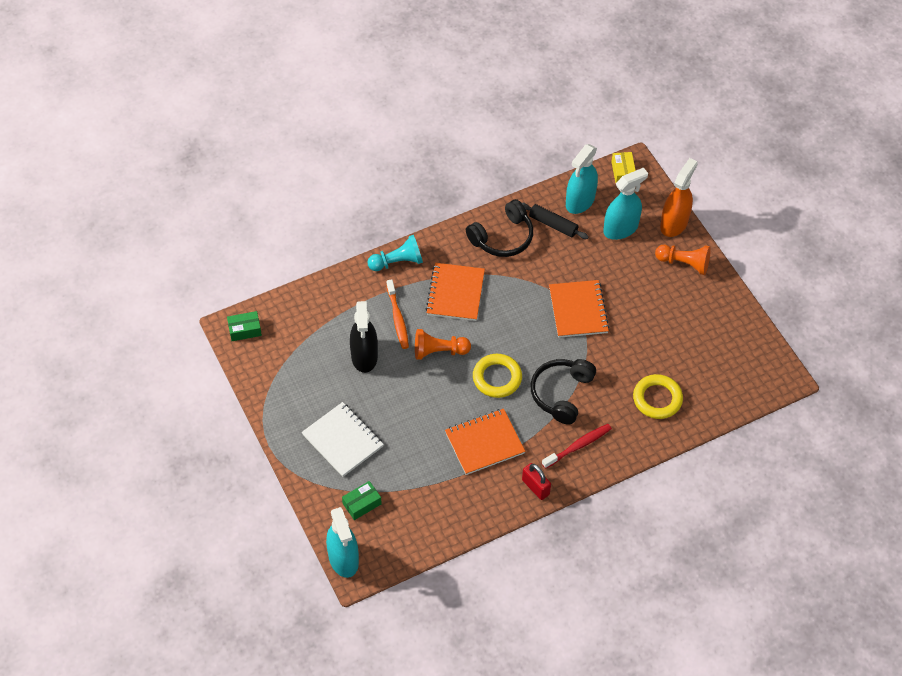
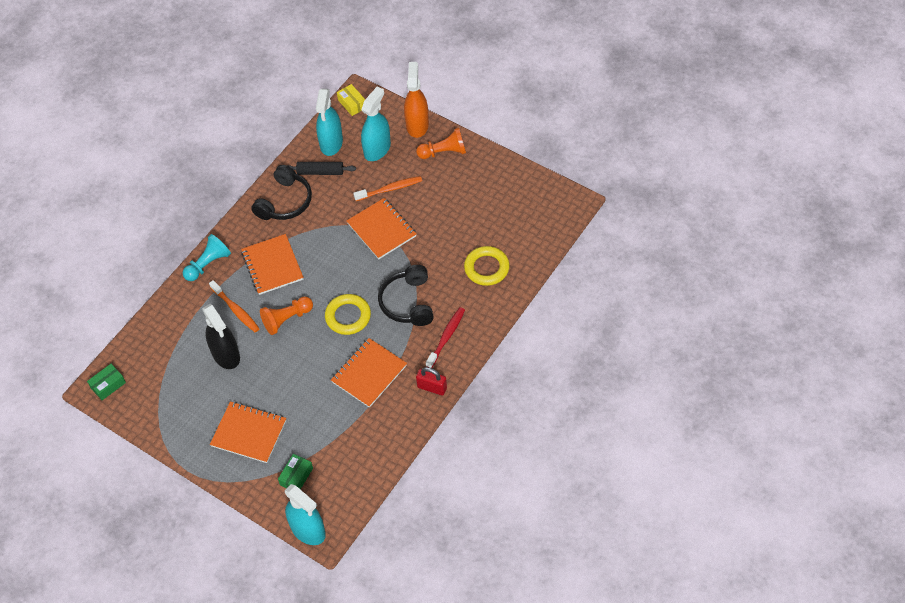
camera: 25 degrees left, 0 degrees up
white notebook [302,402,384,477] -> orange notebook [210,401,286,463]
none -> orange toothbrush [353,176,422,201]

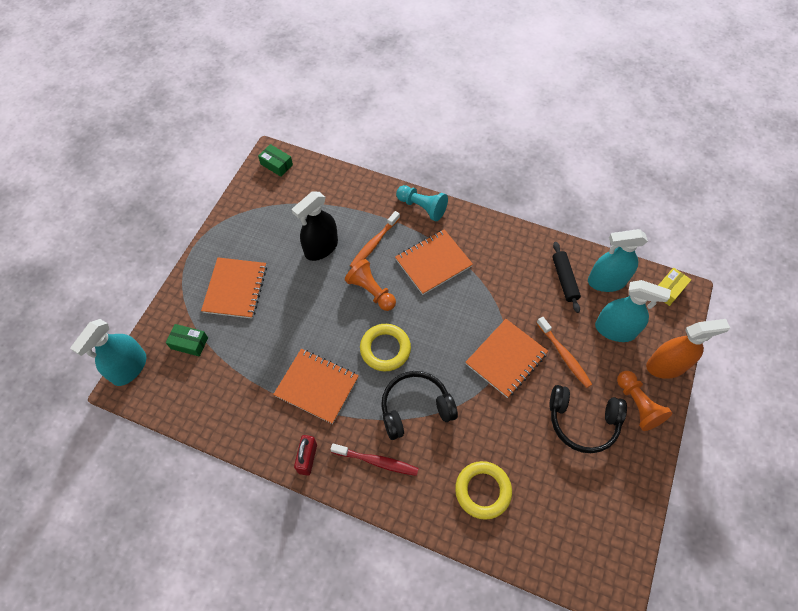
camera: 75 degrees right, 5 degrees up
black headphones [251,165,312,220] -> black headphones moved to [549,385,627,453]

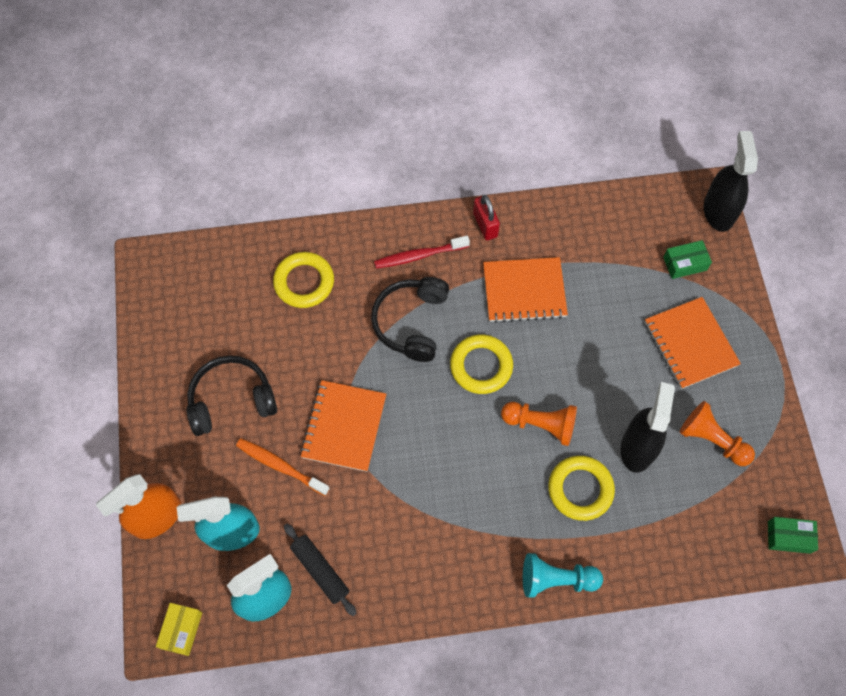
camera: 150 degrees right, 5 degrees up
turquoise spray bottle [70,319,147,386] -> black spray bottle [704,131,758,232]
orange toothbrush [350,211,400,267] -> yellow ring [548,456,615,521]
black headphones [381,371,458,440] -> black headphones turned 150 degrees clockwise [371,277,449,362]
orange notebook [395,229,473,295] -> none
orange pawn [617,371,672,431] -> orange pawn moved to [680,401,755,466]

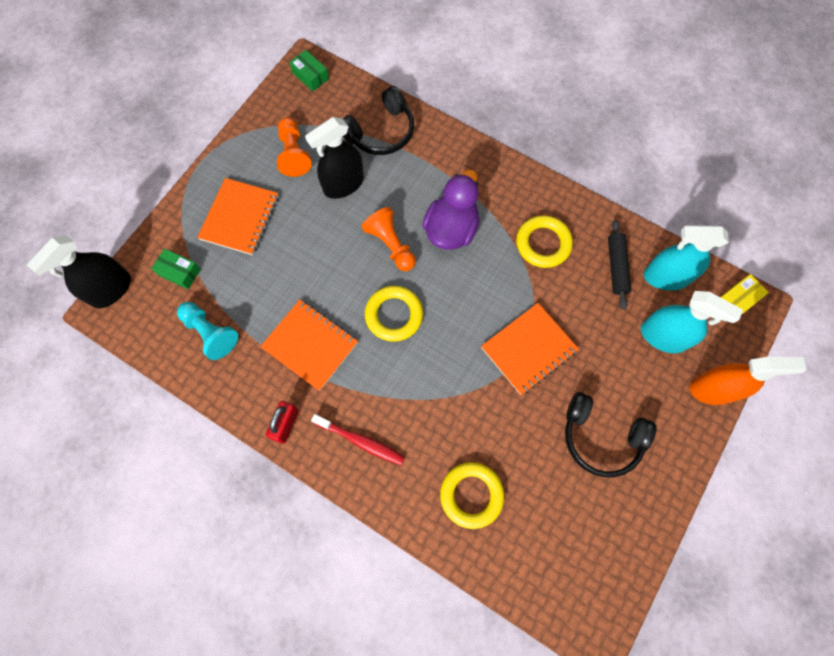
camera: 140 degrees left, 5 degrees up
orange toothbrush [236,438,330,496] -> none
black headphones [371,277,449,362] -> black headphones moved to [342,86,414,155]
turquoise pawn [523,553,603,598] -> turquoise pawn moved to [177,302,238,360]
yellow ring [548,456,615,521] -> yellow ring moved to [516,215,573,268]
none -> purple duck [422,170,480,250]

